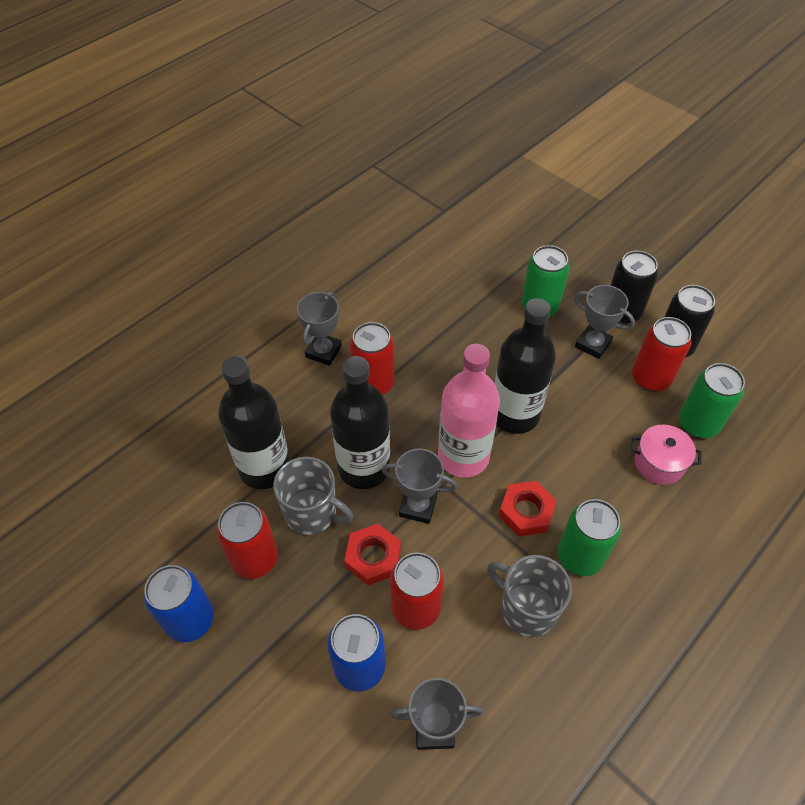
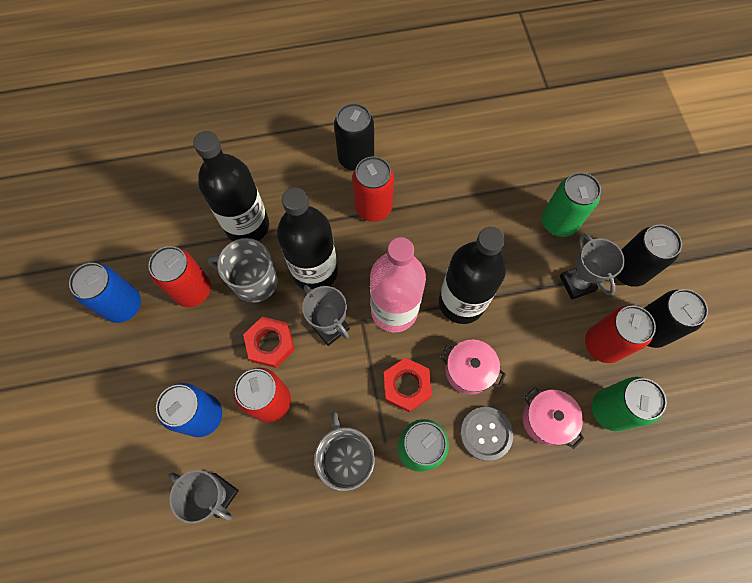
camera: 35 degrees right, 15 degrees up
grey mug [273,457,353,535] -> grey mug turned 135 degrees clockwise [207,238,278,303]
grey trophy [297,291,342,366] -> black can [334,103,374,171]
none -> pink pot [440,340,506,394]
none -> grey button [460,407,513,461]

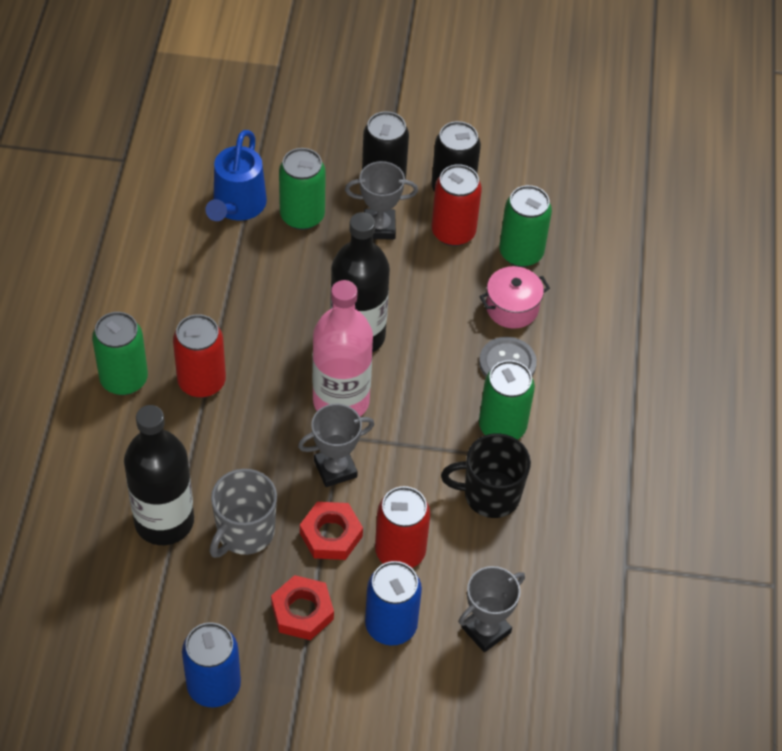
camera: 75 degrees left, 15 degrees down
red can [148,246,211,307] -> none
black bottle [277,187,338,290] -> none
grey mug [314,411,375,491] -> black mug [441,433,531,518]
black can [334,103,374,171] -> green can [92,312,148,395]
red nut [384,358,432,412] -> red nut moved to [271,575,334,640]
pink pot [440,340,506,394] -> none
none -> blue watering can [205,130,267,221]

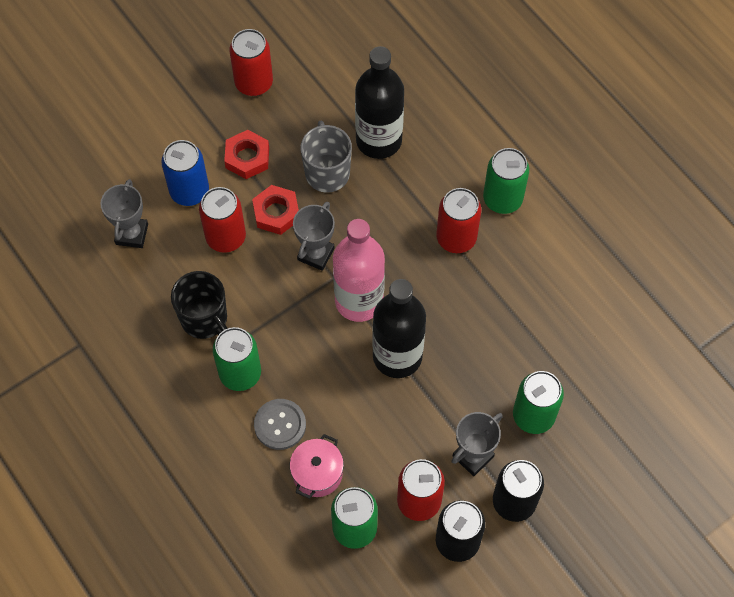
camera: 140 degrees right, 10 degrees up
blue can [182,622,241,707] -> red can [230,29,273,96]
blue watering can [205,130,267,221] -> none
black mug [441,433,531,518] -> black mug turned 90 degrees clockwise [171,271,228,339]

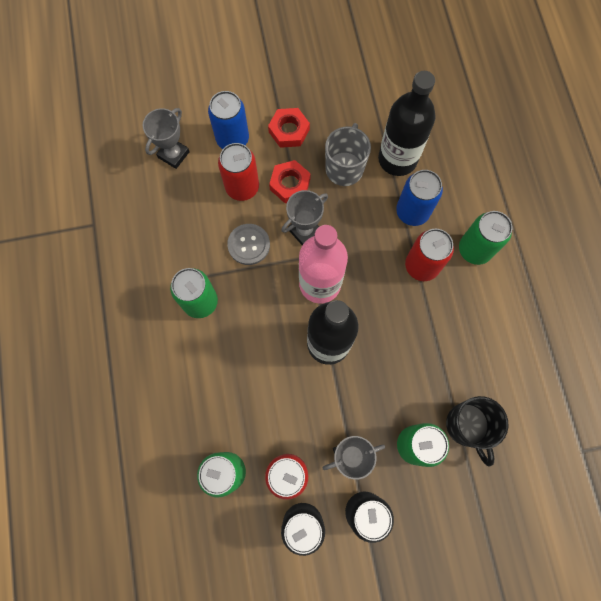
camera: 25 degrees right, 10 degrees up
black mug [171,271,228,339] -> black mug moved to [446,396,509,467]
red can [230,29,273,96] -> none
grey button [254,399,306,450] -> grey button moved to [227,224,270,265]
pink pot [290,434,344,499] -> none
none -> blue can [396,170,443,226]

